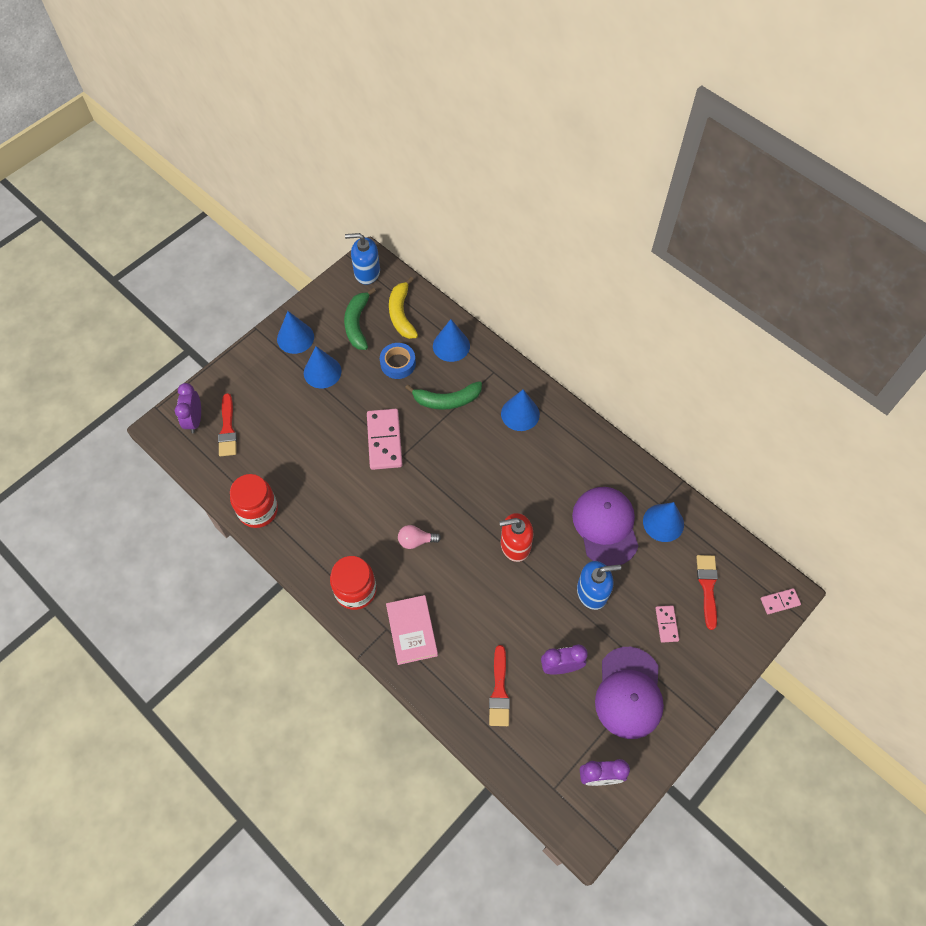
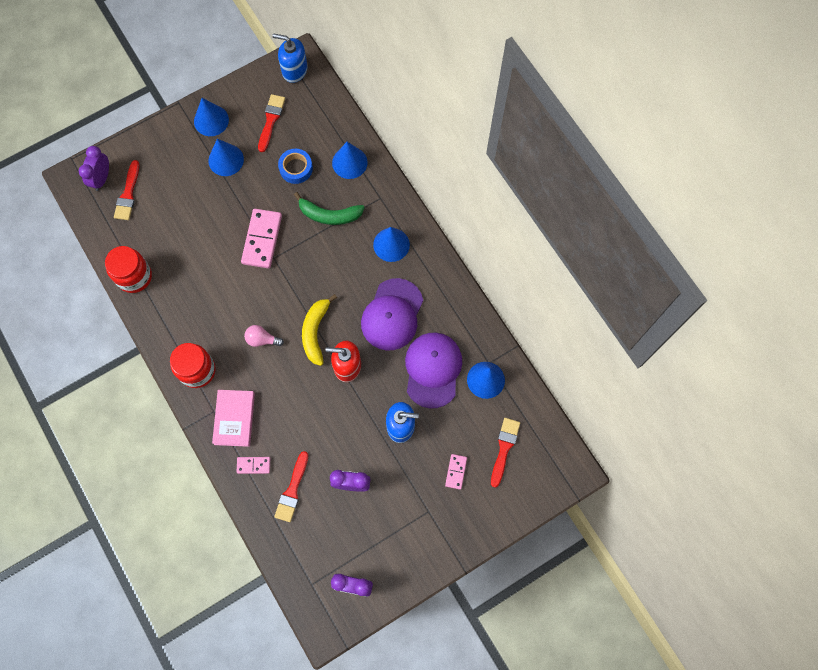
camera: 15 degrees right, 10 degrees up
green banana [344,288,376,350] -> red brush [258,94,285,152]
yellow banana [389,277,418,339] -> yellow banana moved to [302,294,337,366]
purple cap [595,647,664,739] -> purple cap moved to [361,278,423,350]
pink domino [761,588,801,614] -> pink domino moved to [237,457,270,474]

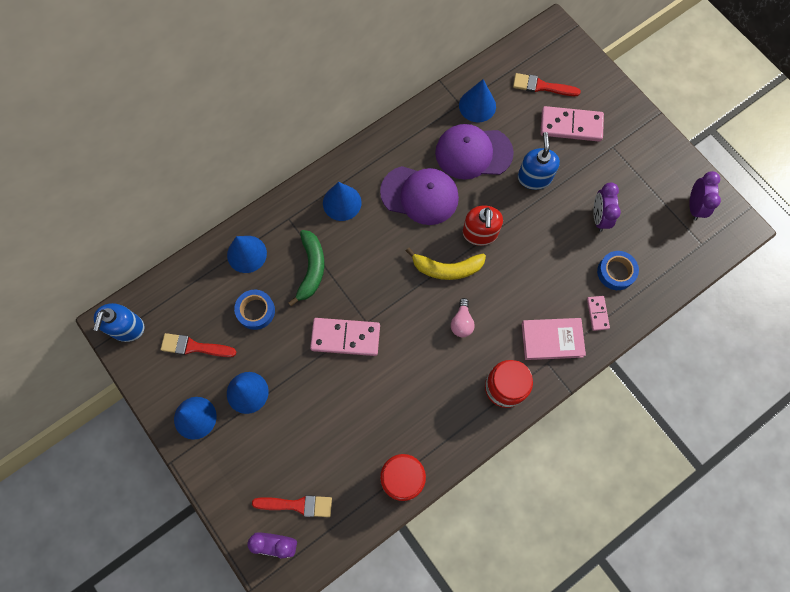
camera: 95 degrees left, 0 degrees up
red brush [274,451,308,522] -> blue tape [597,251,639,290]
pink domino [445,454,467,490] -> pink domino [540,106,604,142], size x1.93

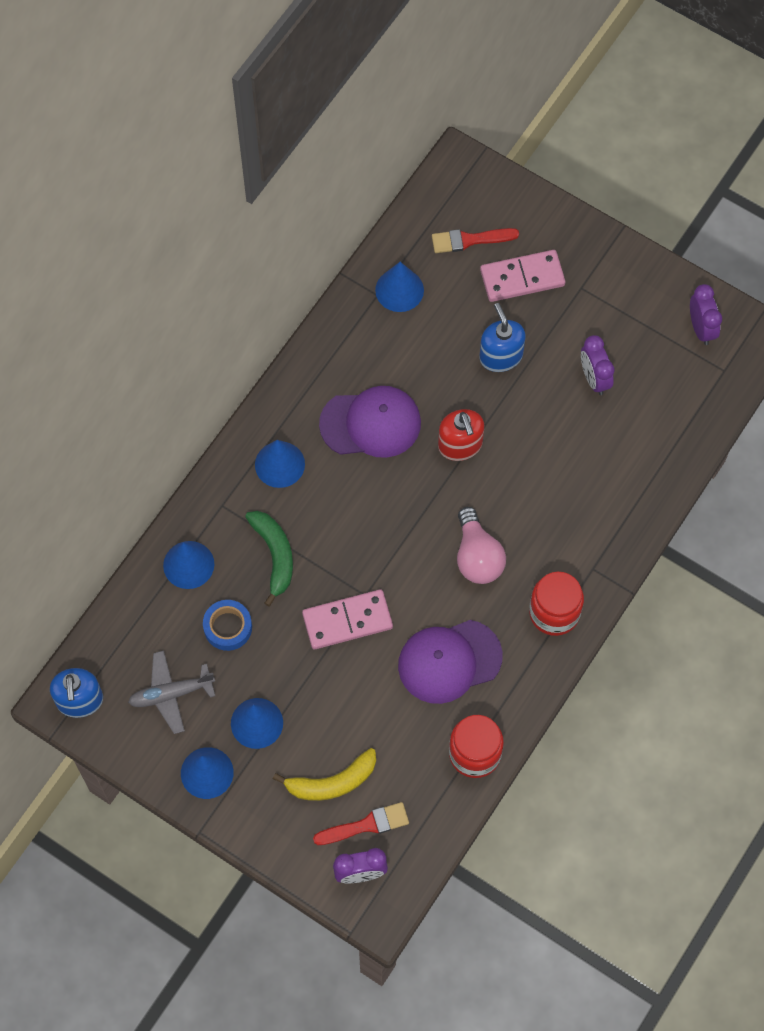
camera: 20 degrees left, 5 degrees down
red brush [161,333,236,357] -> grey plane [128,650,215,734]
yellow banana [406,248,486,280] -> yellow banana moved to [273,748,376,801]
purple cap [435,124,514,179] -> purple cap moved to [398,620,503,704]
pink light bulb [451,298,475,337] -> pink light bulb [457,507,506,584], size x1.66
pink book [522,318,586,360] -> none
pink domino [587,296,610,331] -> none
blue tape [597,251,639,290] -> none

